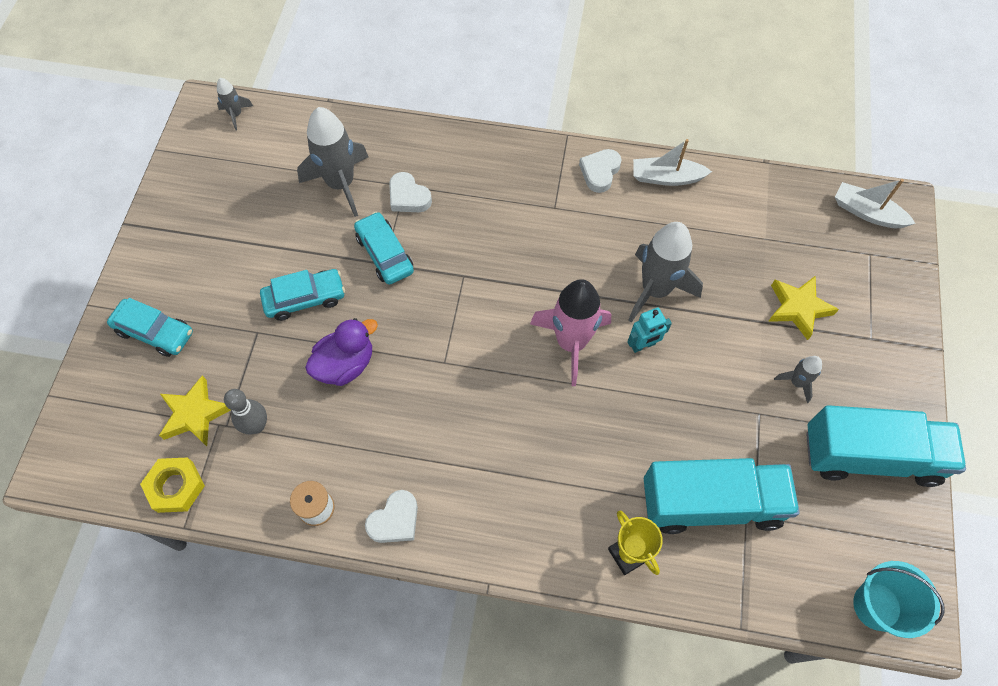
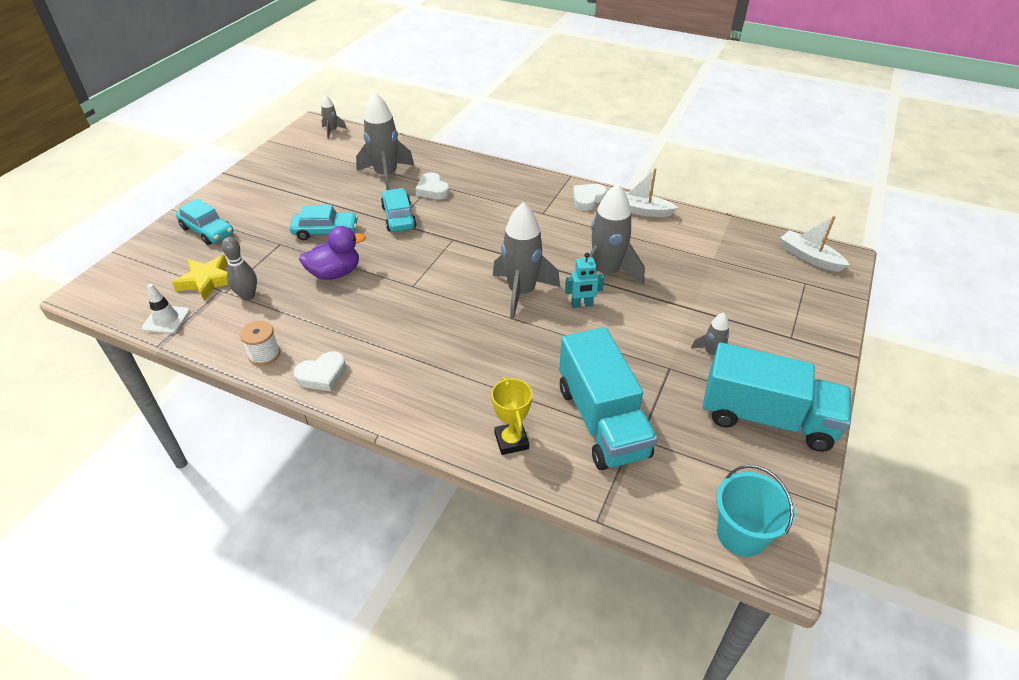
camera: 15 degrees right, 20 degrees down
yellow nut [140,457,205,513] -> white traffic cone [142,284,190,334]
pink rocket [530,279,611,386] -> grey rocket [493,202,560,320]
turquoise truck [644,458,800,534] -> turquoise truck turned 60 degrees clockwise [559,327,658,470]
yellow star [768,276,839,340] -> none

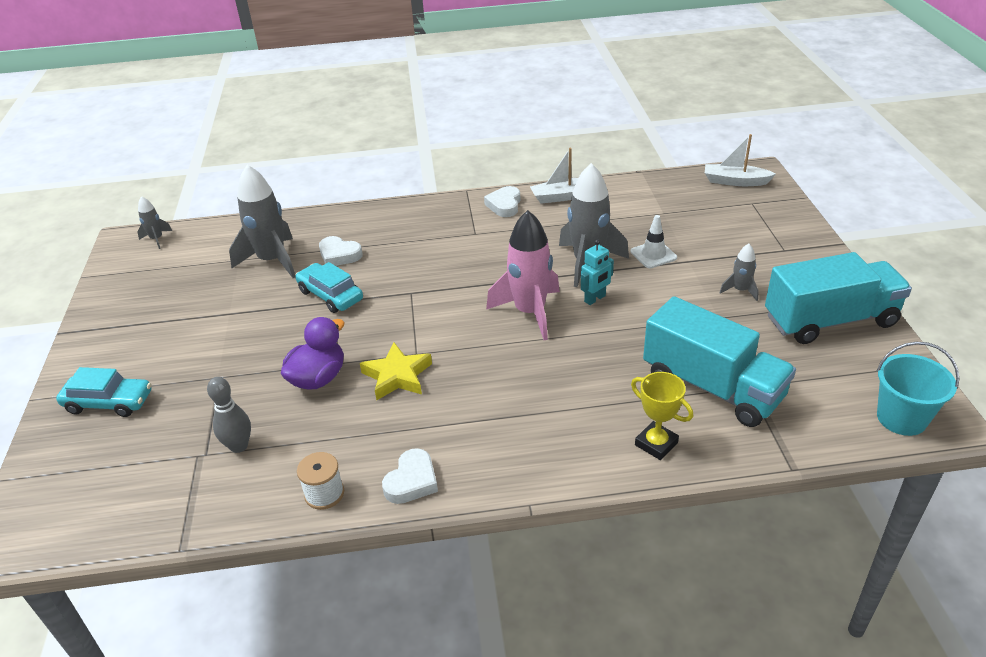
camera: 30 degrees left, 5 degrees down
white traffic cone [142,284,190,334] -> white traffic cone moved to [631,215,677,268]
yellow star [172,255,228,301] -> yellow star moved to [360,342,432,400]
turquoise car [290,205,358,240] -> none
grey rocket [493,202,560,320] -> pink rocket [486,210,560,340]

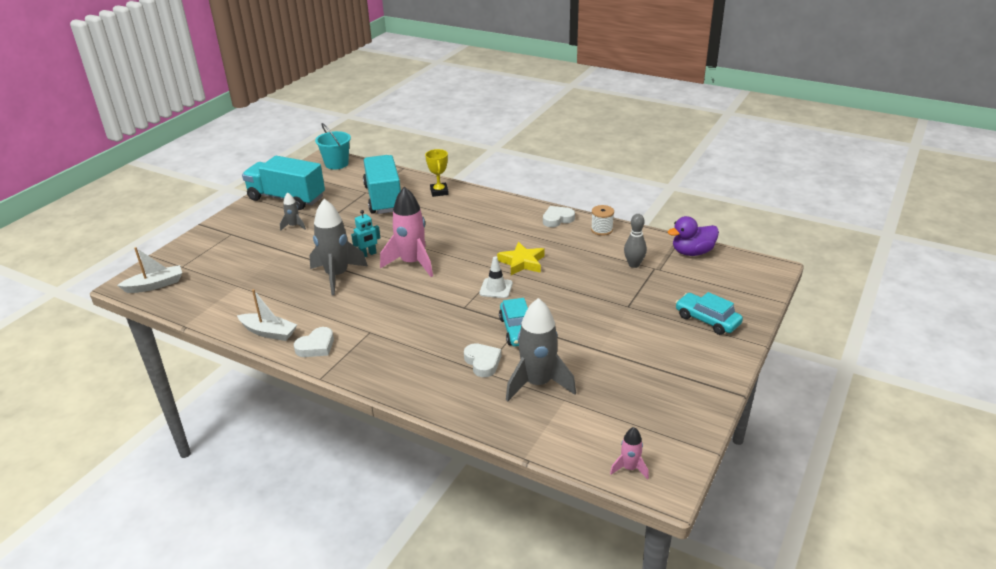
camera: 145 degrees left, 5 degrees down
grey rocket [137,196,172,249] -> pink rocket [610,427,649,479]
purple duck [281,317,345,390] -> purple duck moved to [668,216,719,256]
turquoise robot [581,240,614,305] -> turquoise robot turned 150 degrees clockwise [351,210,380,257]
white traffic cone [631,215,677,268] -> white traffic cone moved to [479,257,513,298]
white boat [705,134,776,186] -> white boat turned 75 degrees counterclockwise [117,247,182,293]

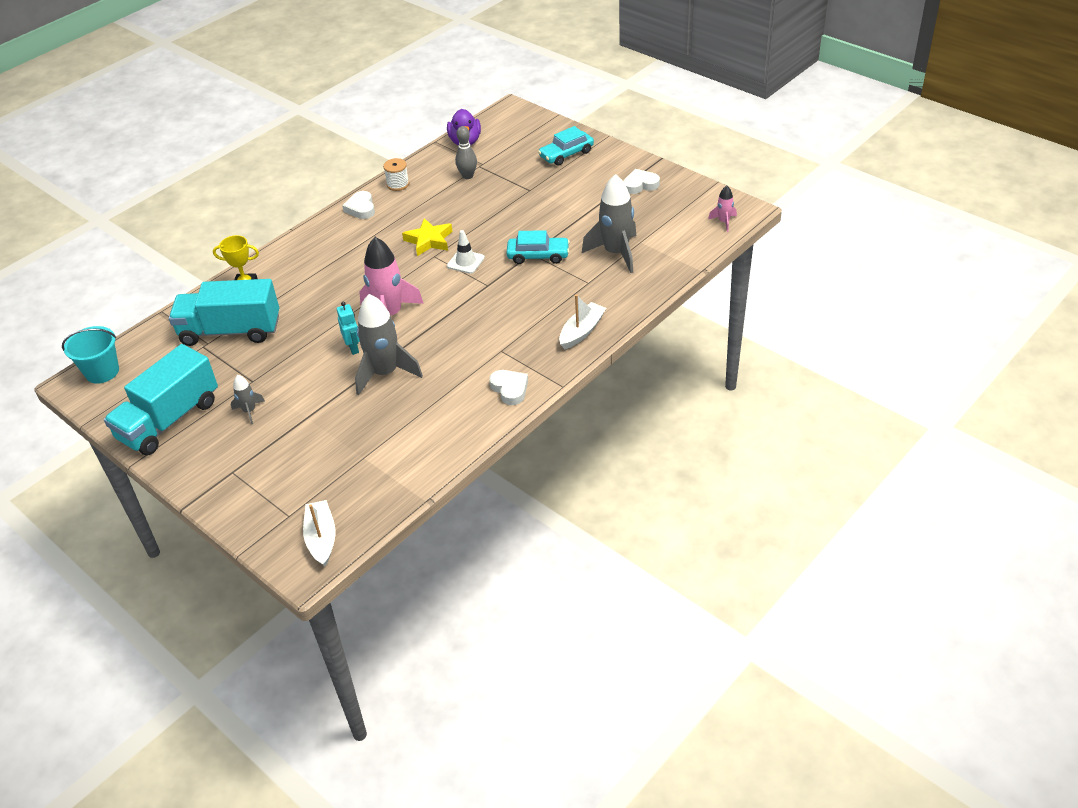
camera: 75 degrees left, 10 degrees up
white boat [237,289,297,341] -> white boat moved to [559,294,606,349]
white heart [464,343,501,377] -> white heart moved to [623,169,660,194]

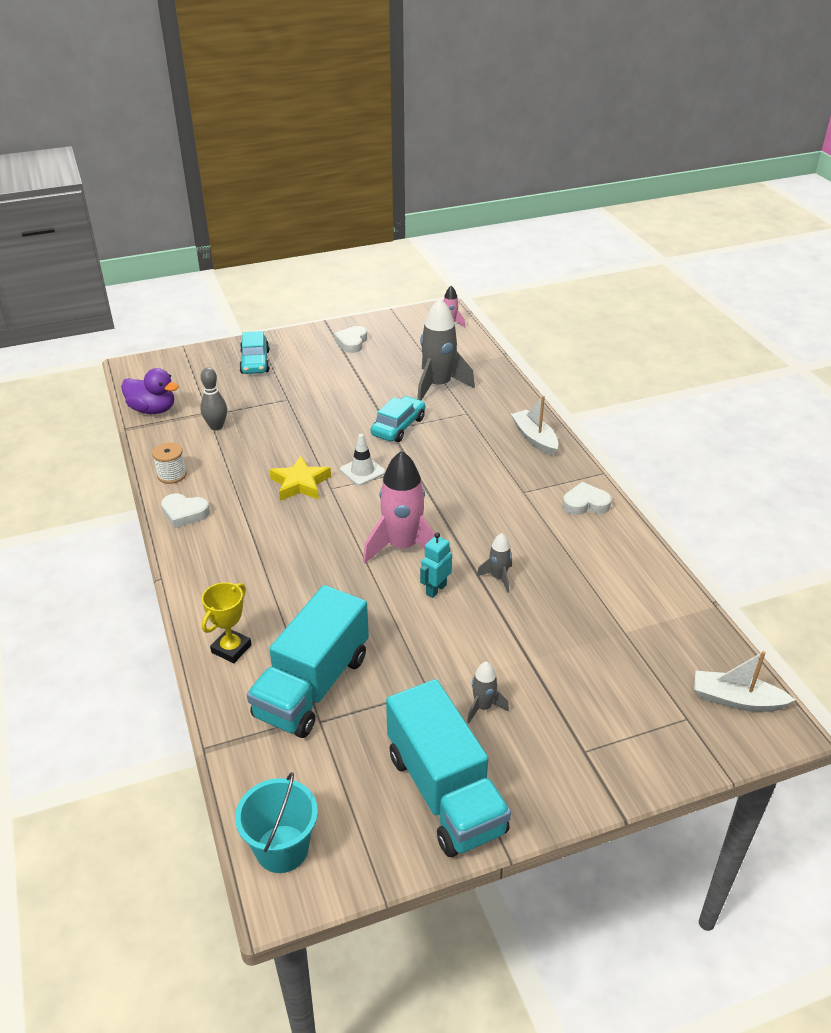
camera: 65 degrees left, 5 degrees down
turquoise robot [337,302,360,355] -> turquoise robot turned 60 degrees counterclockwise [420,532,452,598]
grey rocket [355,294,423,395] -> grey rocket [477,533,512,593], size x0.48

